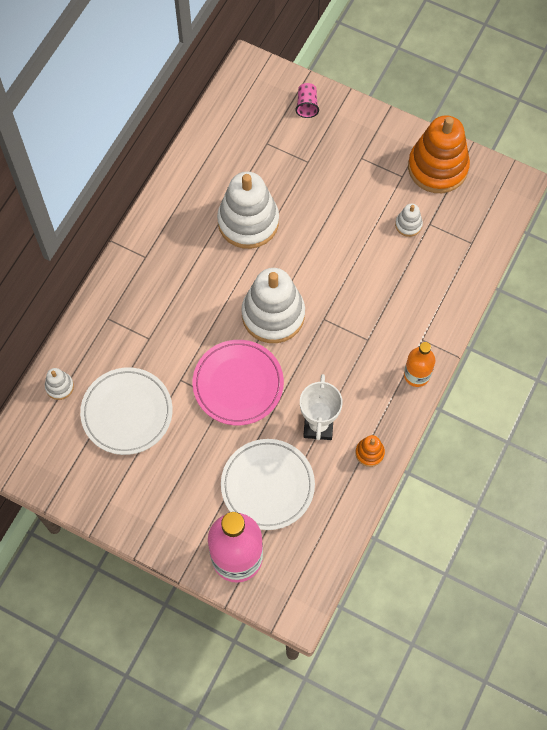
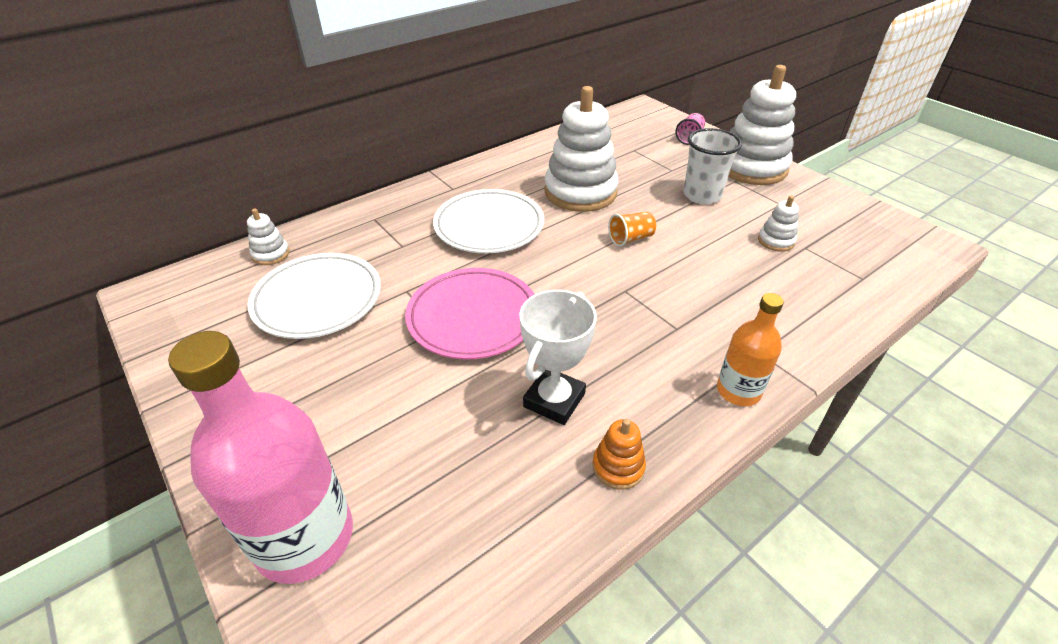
camera: 25 degrees right, 25 degrees down
white plate [221,439,315,530] -> white plate moved to [433,189,544,253]
white stacking toy [241,268,305,343] -> white stacking toy moved to [728,65,796,185]
orange stacking toy [408,115,470,193] -> none
none -> orange cup [608,212,656,247]
none -> white cup [683,128,742,204]

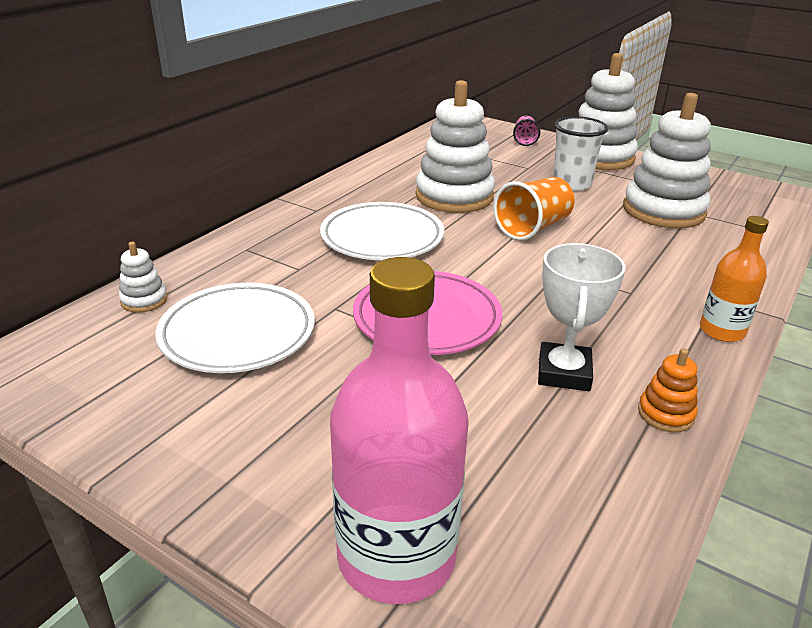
camera: 20 degrees left, 10 degrees down
orange cup [608,212,656,247] -> orange cup [493,177,574,241], size x1.68
white stacking toy [758,196,799,252] -> white stacking toy [623,93,711,228], size x2.28

